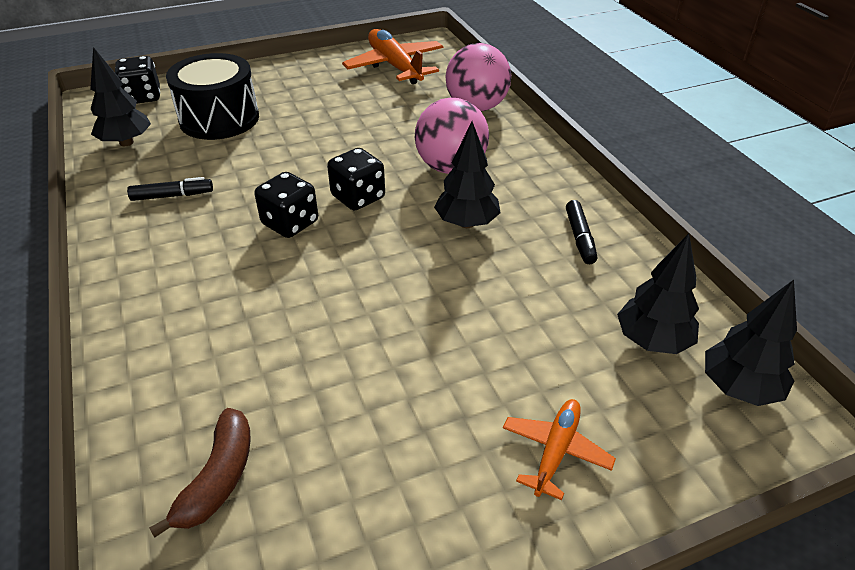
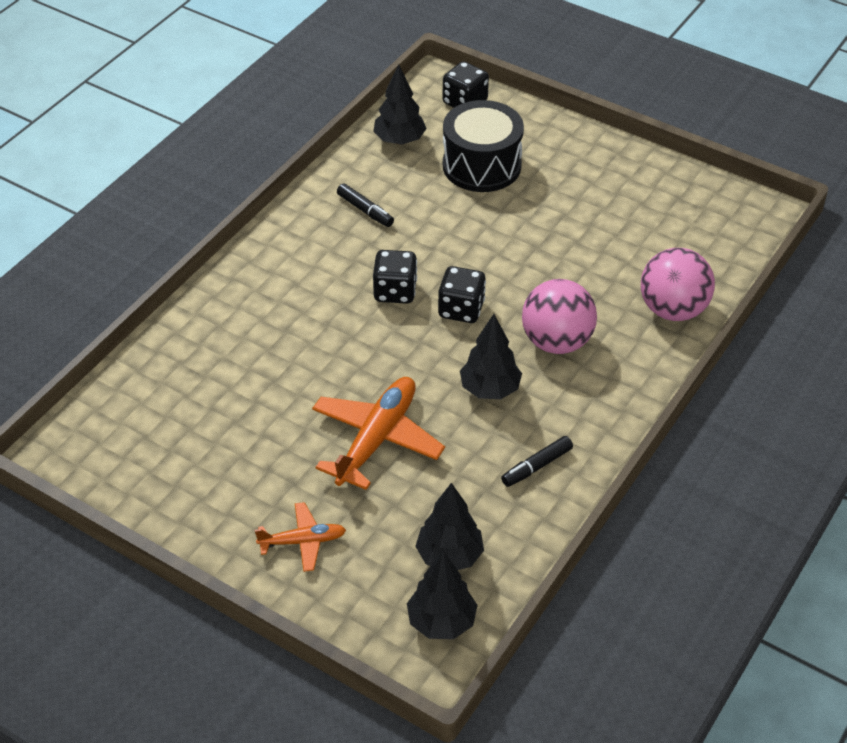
camera: 55 degrees right, 5 degrees up
brown banana [149,408,251,538] -> none
orange plane [342,29,443,84] -> orange plane moved to [312,377,445,490]

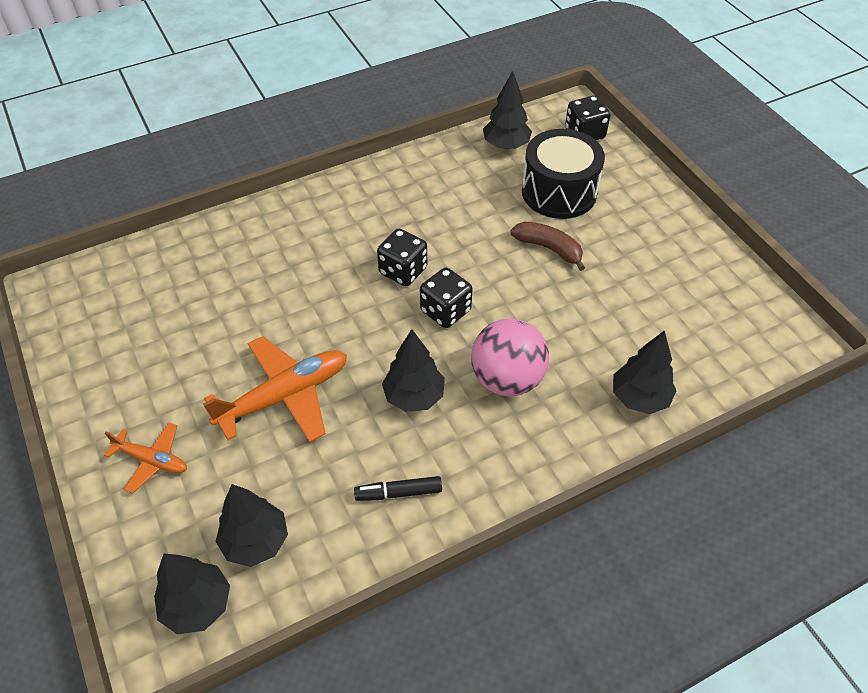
camera: 30 degrees right, 5 degrees up
black marker [337,184,394,227] -> none
pink ball [641,248,715,321] -> black tree [613,330,677,414]
none -> brown banana [510,222,585,271]

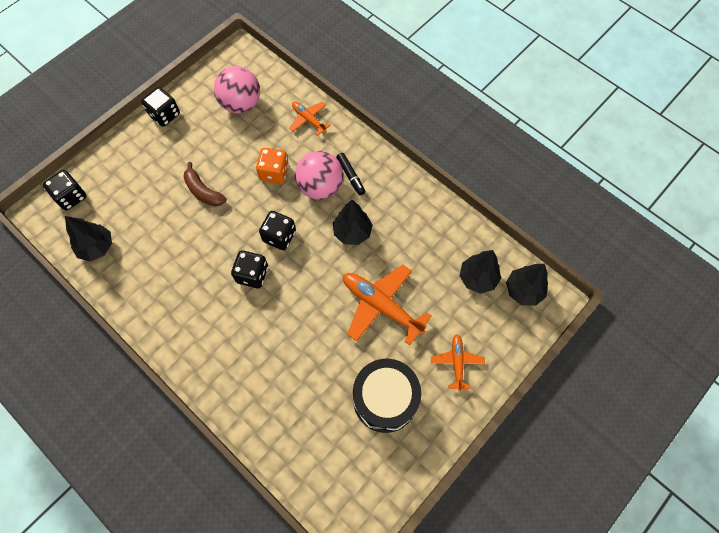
camera: 110 degrees left, 15 degrees up
black marker [354,476,442,501] -> black marker moved to [336,153,365,195]
brown banana [510,222,585,271] -> brown banana turned 60 degrees counterclockwise [183,162,227,206]
black drum [522,129,605,219] -> black drum moved to [353,359,421,433]
black tree [613,330,677,414] -> orange plane [289,102,331,136]
none -> black dice [141,87,180,127]
none -> pink ball [214,66,260,113]
none -> orange dice [256,148,289,184]

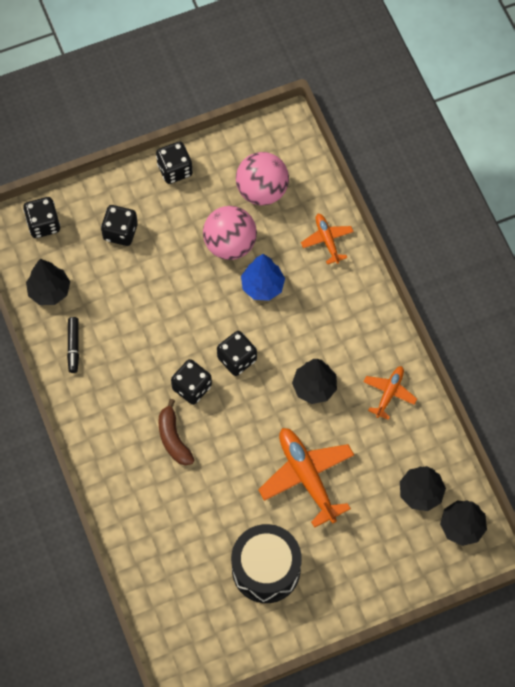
camera: 25 degrees right, 0 degrees up
brown banana [183,162,227,206] -> brown banana moved to [158,399,194,465]
orange dice [256,148,289,184] -> blue tree [241,254,285,301]
pink ball [295,151,344,200] -> pink ball moved to [203,206,257,260]
black marker [336,153,365,195] -> black marker moved to [67,317,79,373]
orange plane [431,334,485,391] -> orange plane moved to [364,366,417,420]
none -> black dice [101,205,138,246]

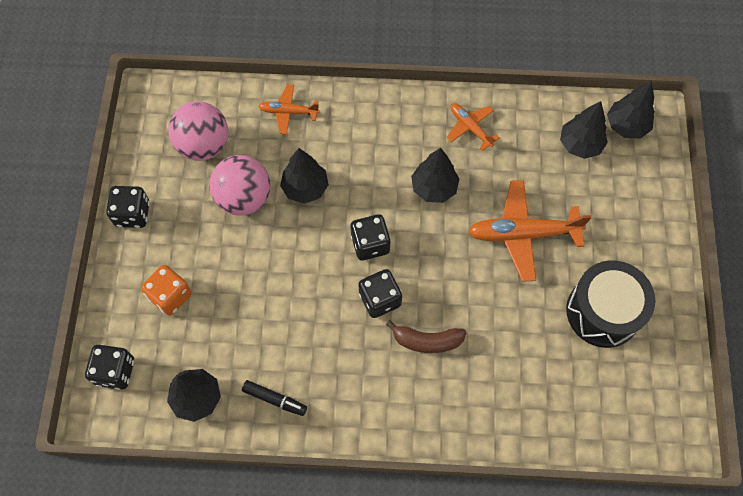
camera: 65 degrees left, 0 degrees up
black dice [101,205,138,246] -> orange dice [141,265,192,316]
blue tree [241,254,285,301] -> black tree [280,148,329,204]

